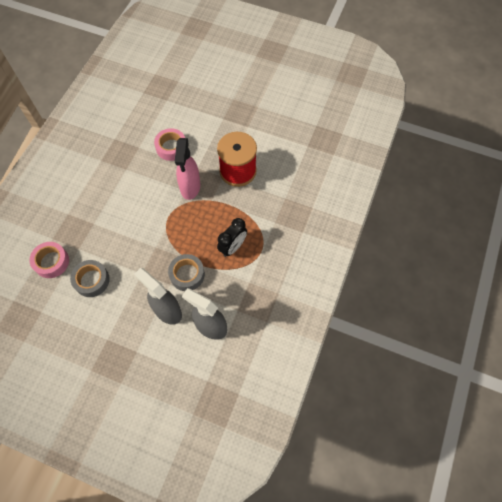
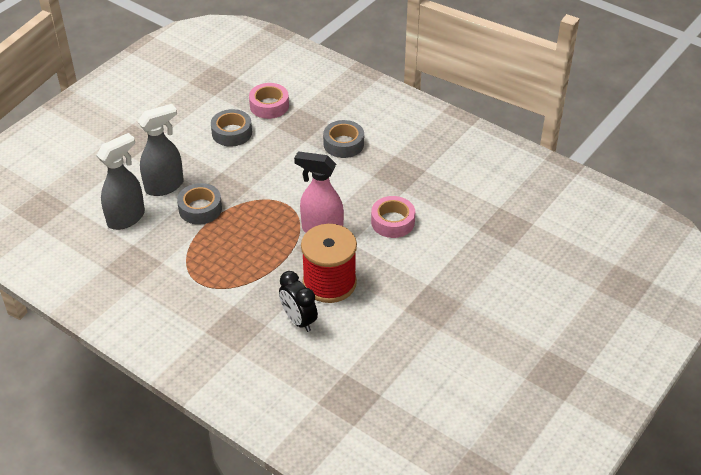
camera: 105 degrees right, 20 degrees down
black clock [217,218,247,257] -> black clock moved to [279,271,318,332]
none -> grey tape [323,120,364,158]

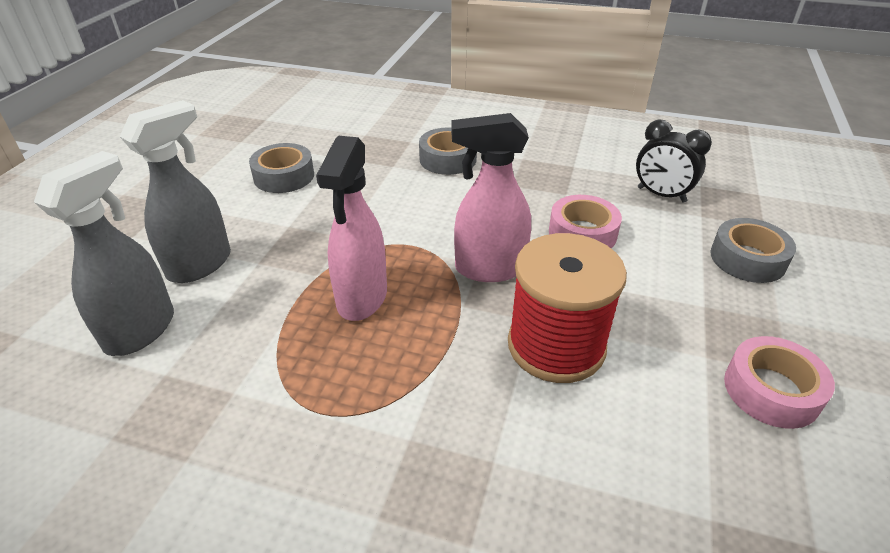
camera: 20 degrees left, 5 degrees down
grey tape [177,183,222,224] -> grey tape moved to [710,218,796,283]
pink tape [249,83,289,119] -> pink tape moved to [724,336,835,429]
black clock [279,271,318,332] -> black clock moved to [636,119,712,203]
none -> pink spray bottle [316,136,387,321]

